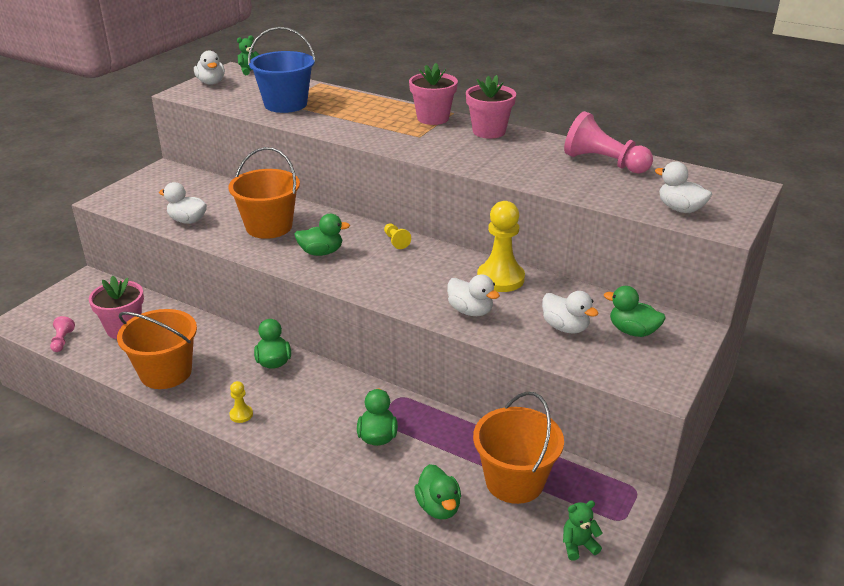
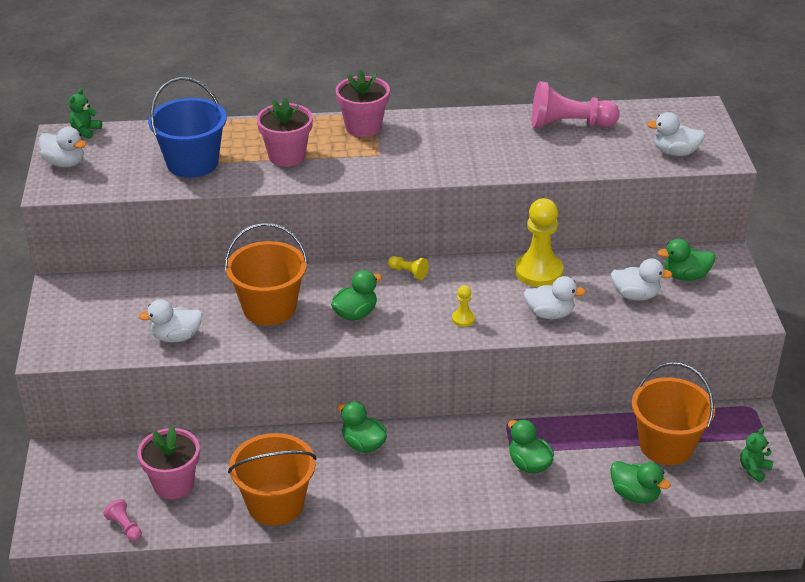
camera: 35 degrees left, 5 degrees up
yellow pawn [229,381,253,423] -> yellow pawn moved to [452,285,475,327]
pink flower pot [466,75,516,139] -> pink flower pot moved to [257,97,313,167]

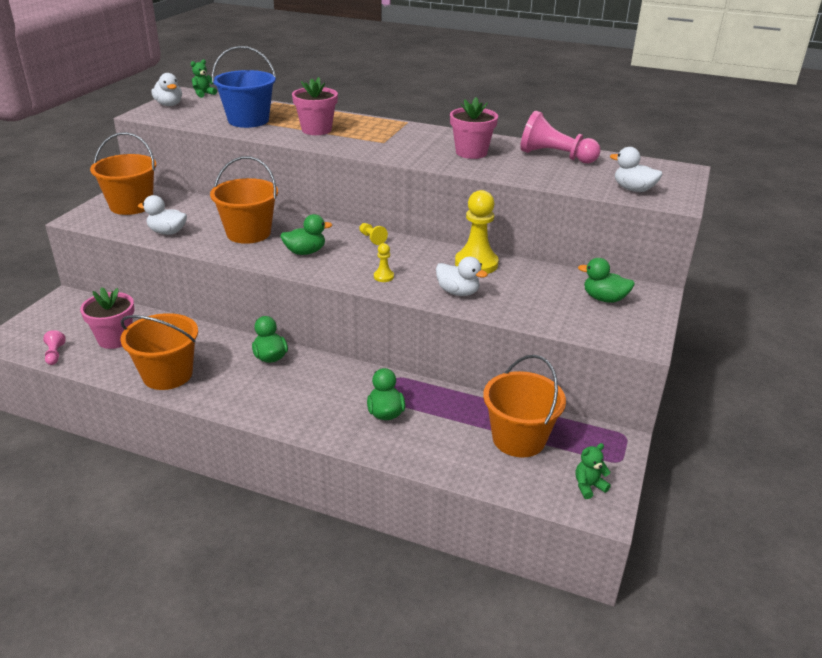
camera: 25 degrees right, 5 degrees down
pink flower pot [336,70,390,137] -> pink flower pot moved to [450,97,498,159]
green duck [610,461,671,503] -> none
white duck [611,258,673,300] -> none
none -> orange bucket [90,132,157,215]

